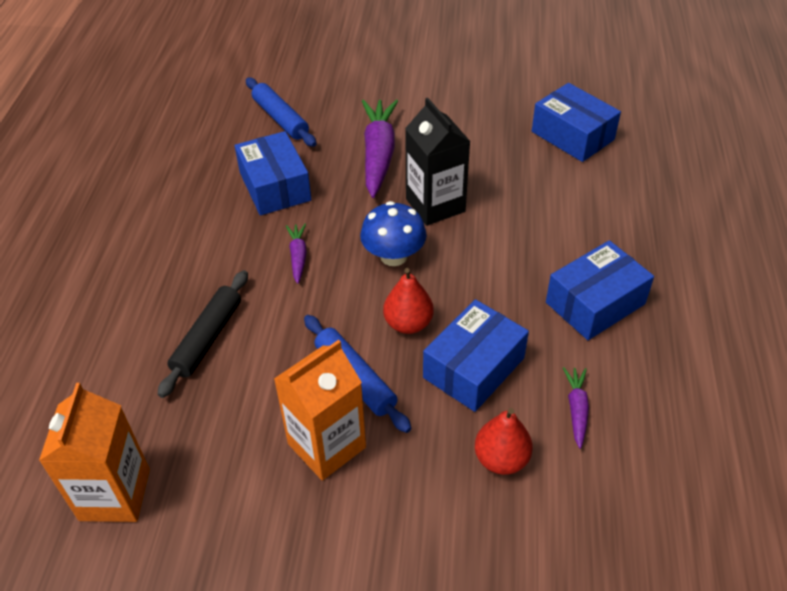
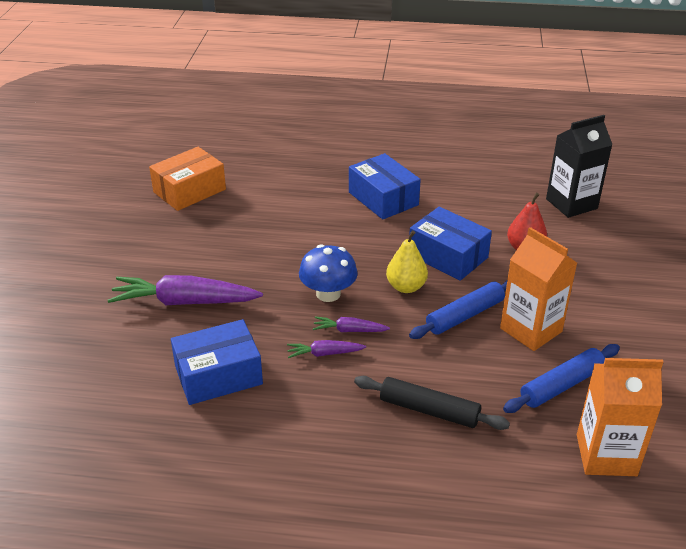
camera: 90 degrees left, 10 degrees down
blue rolling pin [246,77,316,147] -> blue rolling pin moved to [503,344,620,413]
red pear [383,268,434,334] -> yellow pear [386,230,428,293]
black carton [405,98,471,226] -> black carton moved to [546,115,612,218]
blue box [532,83,621,162] -> orange box [149,147,226,211]
purple carrot [563,367,589,449] -> purple carrot moved to [313,316,390,332]

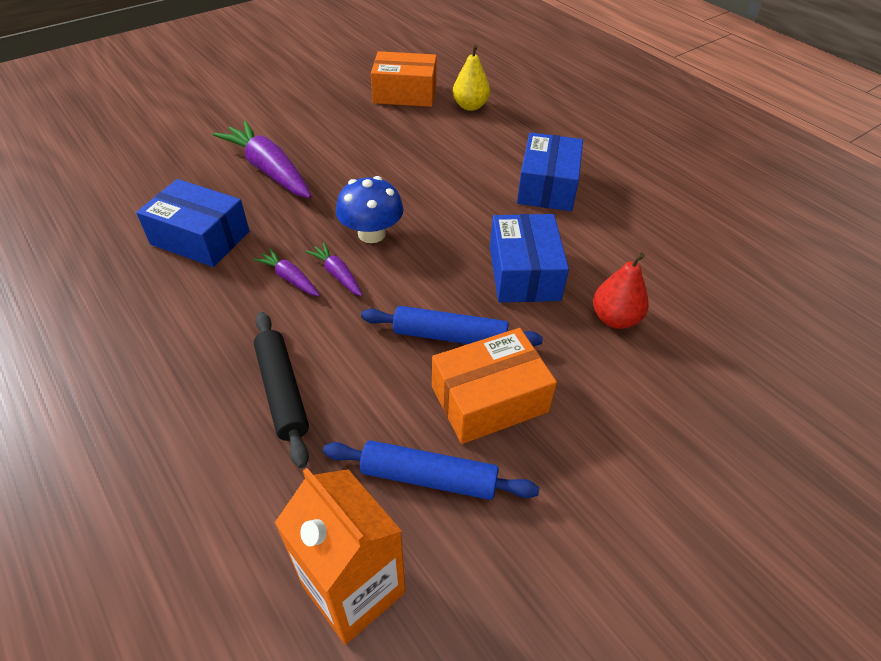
camera: 45 degrees right, 10 degrees up
yellow pear [386,230,428,293] -> yellow pear moved to [453,44,490,111]
orange carton [500,227,577,351] -> orange box [432,328,557,444]
black carton [546,115,612,218] -> none

